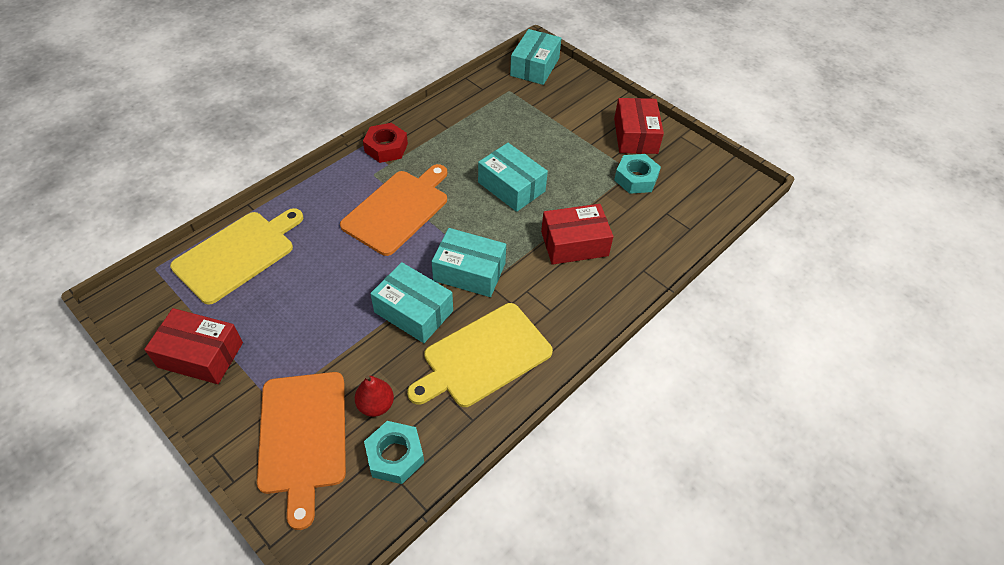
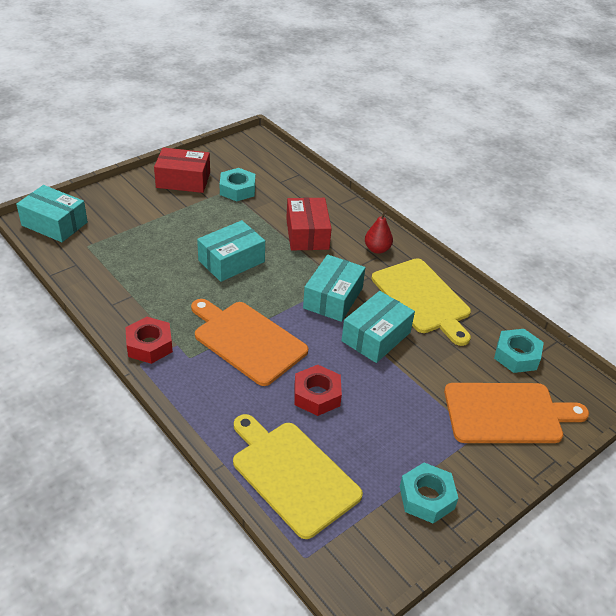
camera: 85 degrees left, 10 degrees down
red box [144,308,243,384] -> turquoise nut [400,463,458,523]
red pear [355,375,394,417] -> red pear moved to [365,210,393,254]
none -> red nut [294,365,342,416]

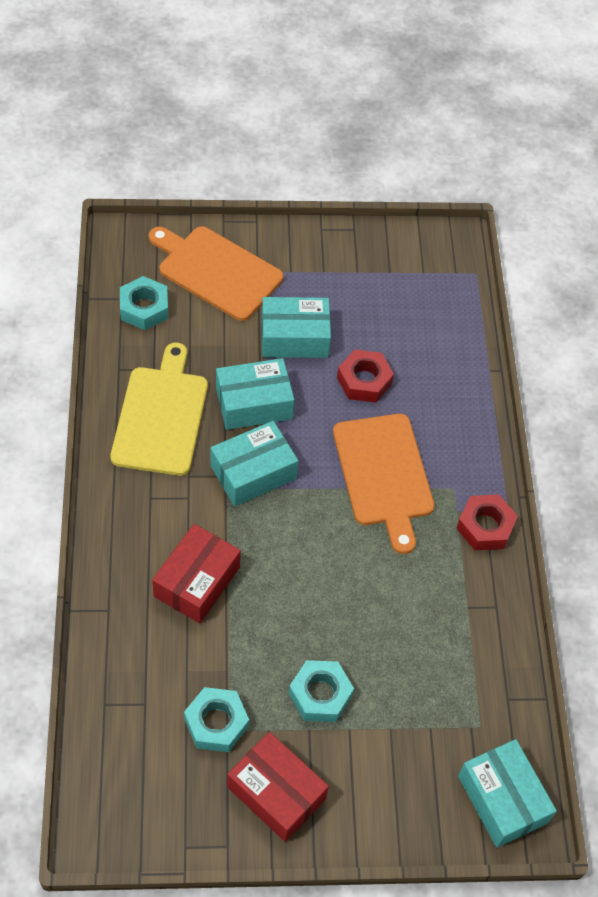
camera: 145 degrees left, 15 degrees up
turquoise box [197,220,265,282] -> turquoise box moved to [262,297,331,358]
yellow cutting board [233,414,363,539] -> none
red pear [365,210,393,254] -> none
turquoise nut [400,463,458,523] -> turquoise nut moved to [289,660,354,722]

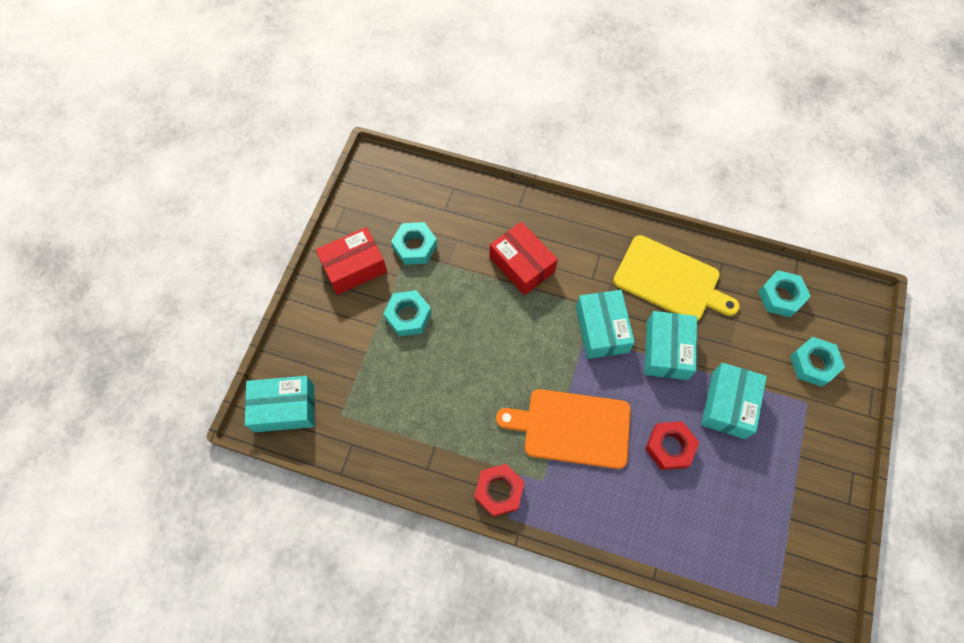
camera: 115 degrees right, 10 degrees up
orange cutting board [149,226,284,321] -> turquoise nut [790,337,845,387]

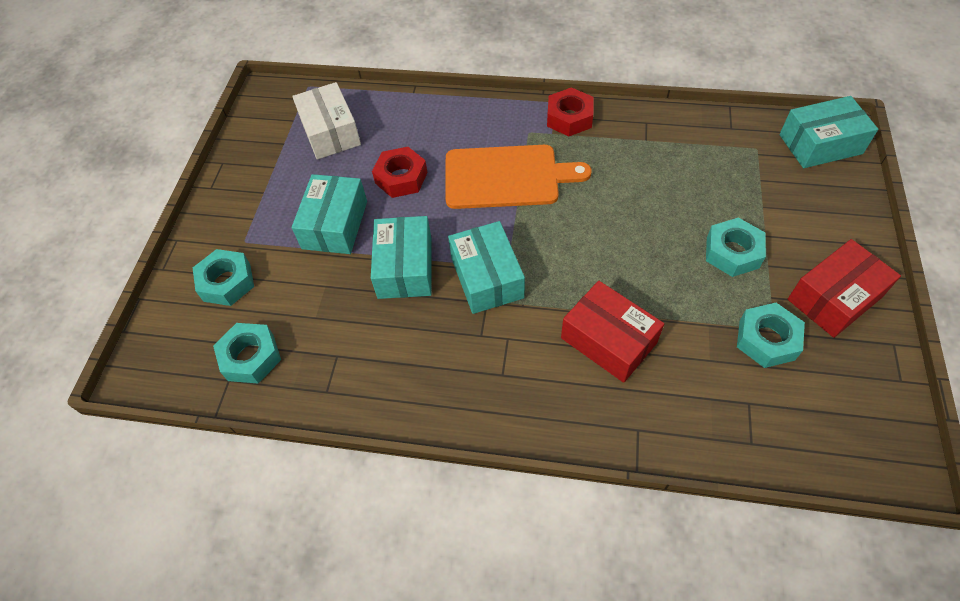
camera: 175 degrees right, 10 degrees down
yellow cutting board [613,235,740,321] -> none
none -> white box [292,82,361,159]

